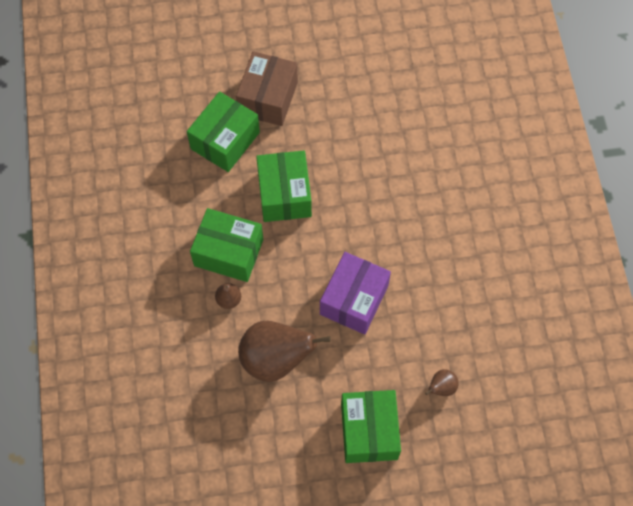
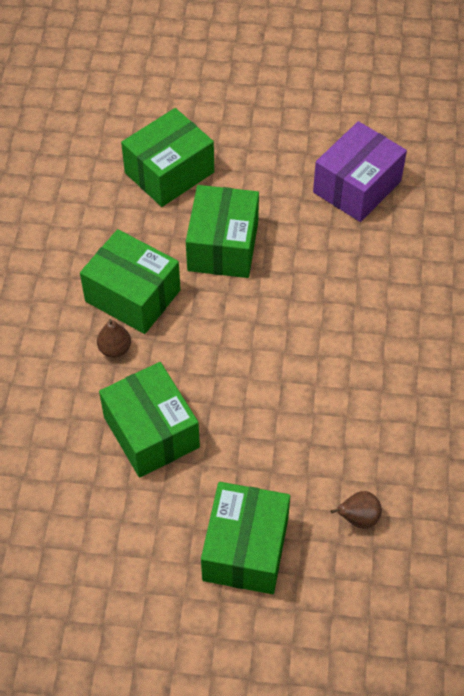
camera: 15 degrees right, 10 degrees down
brown box [236,51,298,126] -> none
brown pear [238,321,331,382] -> green box [99,362,200,478]
purple box [320,252,391,335] -> purple box moved to [313,121,407,222]

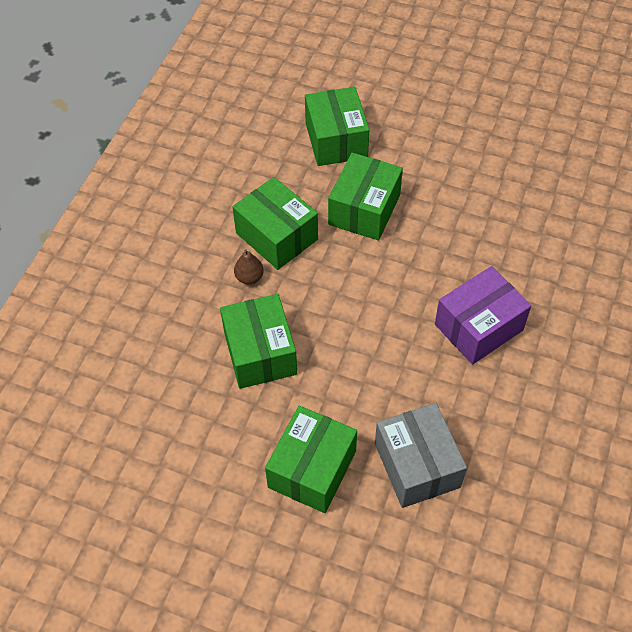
camera: 15 degrees right, 0 degrees up
green box [121,108,214,207] -> green box turned 75 degrees counterclockwise [305,87,369,166]
purple box [313,121,407,222] -> purple box moved to [435,266,531,365]
brown pear [330,491,382,529] -> grey box [375,403,467,508]

